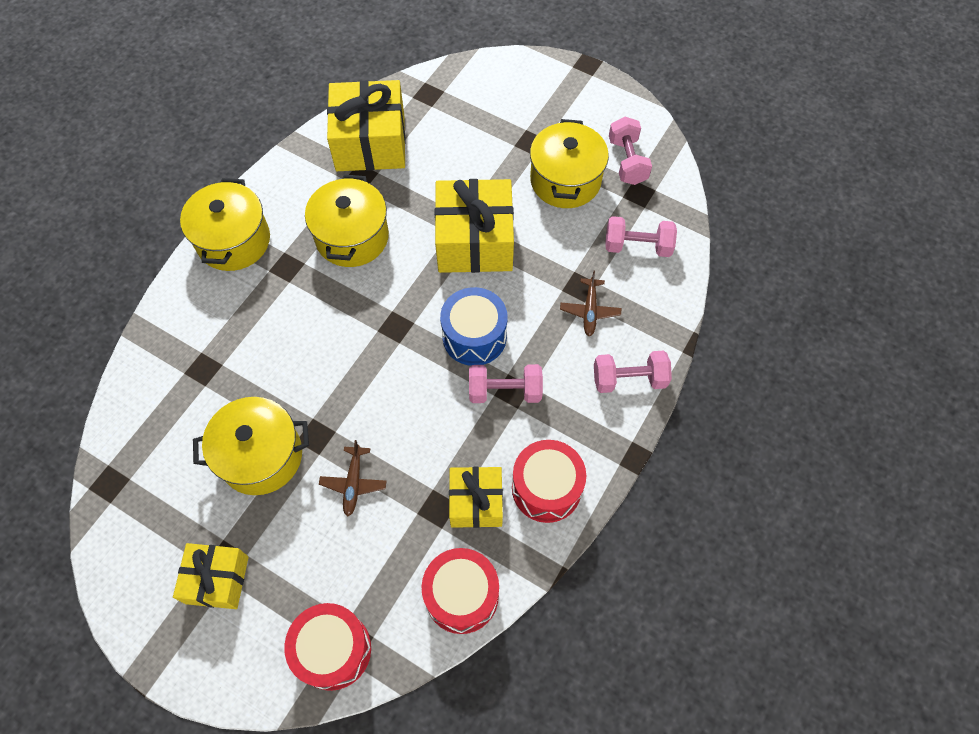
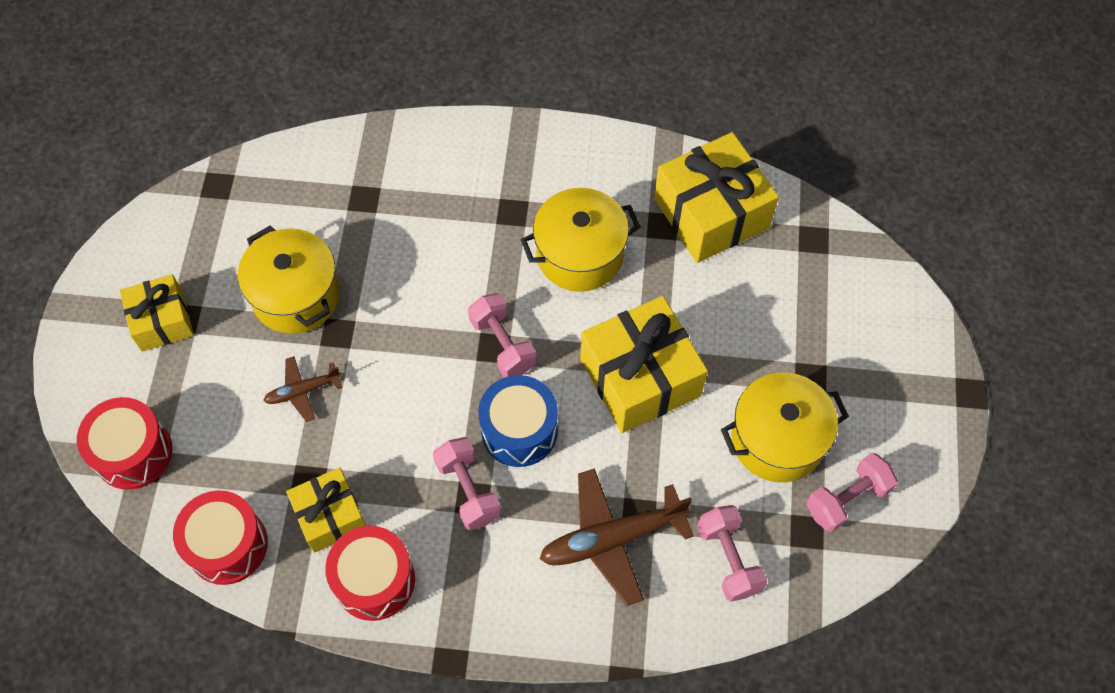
camera: 65 degrees right, 0 degrees up
yellow pot [180,178,270,271] -> none
brown plane [560,271,621,336] -> brown plane [540,468,694,606], size x1.86
pink dumbbell [594,350,672,393] -> pink dumbbell moved to [468,293,537,378]

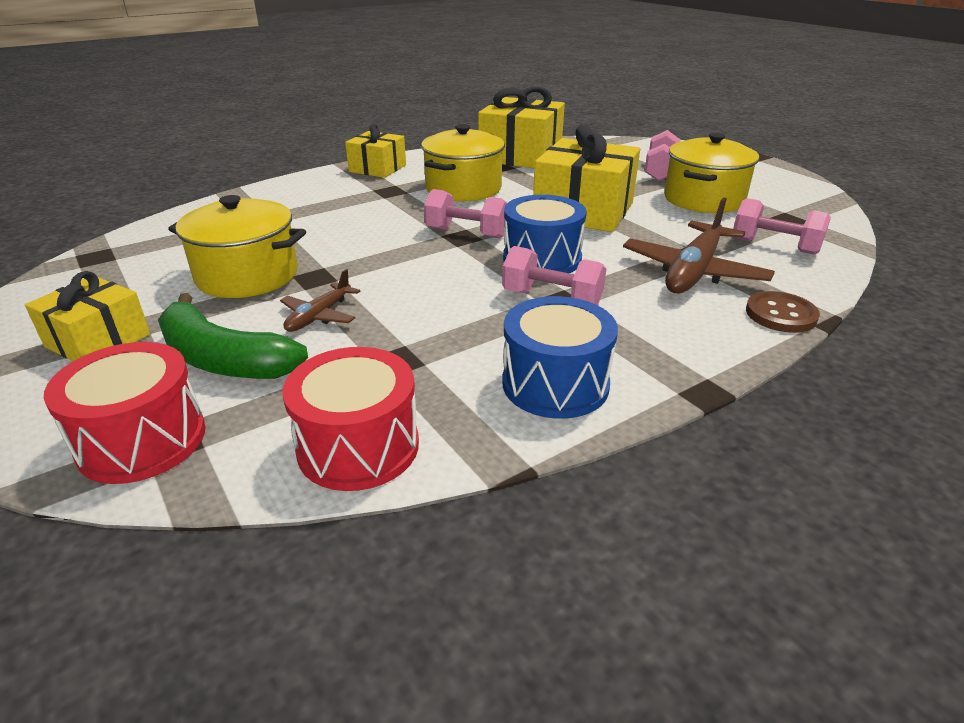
camera: 40 degrees left, 30 degrees down
yellow gift [286,467,366,553] -> yellow gift moved to [345,124,406,178]
red drum [325,526,415,621] -> blue drum [502,296,618,419]
pink dumbbell [806,453,898,532] -> pink dumbbell moved to [645,130,681,181]
none -> green banana [158,293,308,379]
none -> brown button [746,291,820,333]

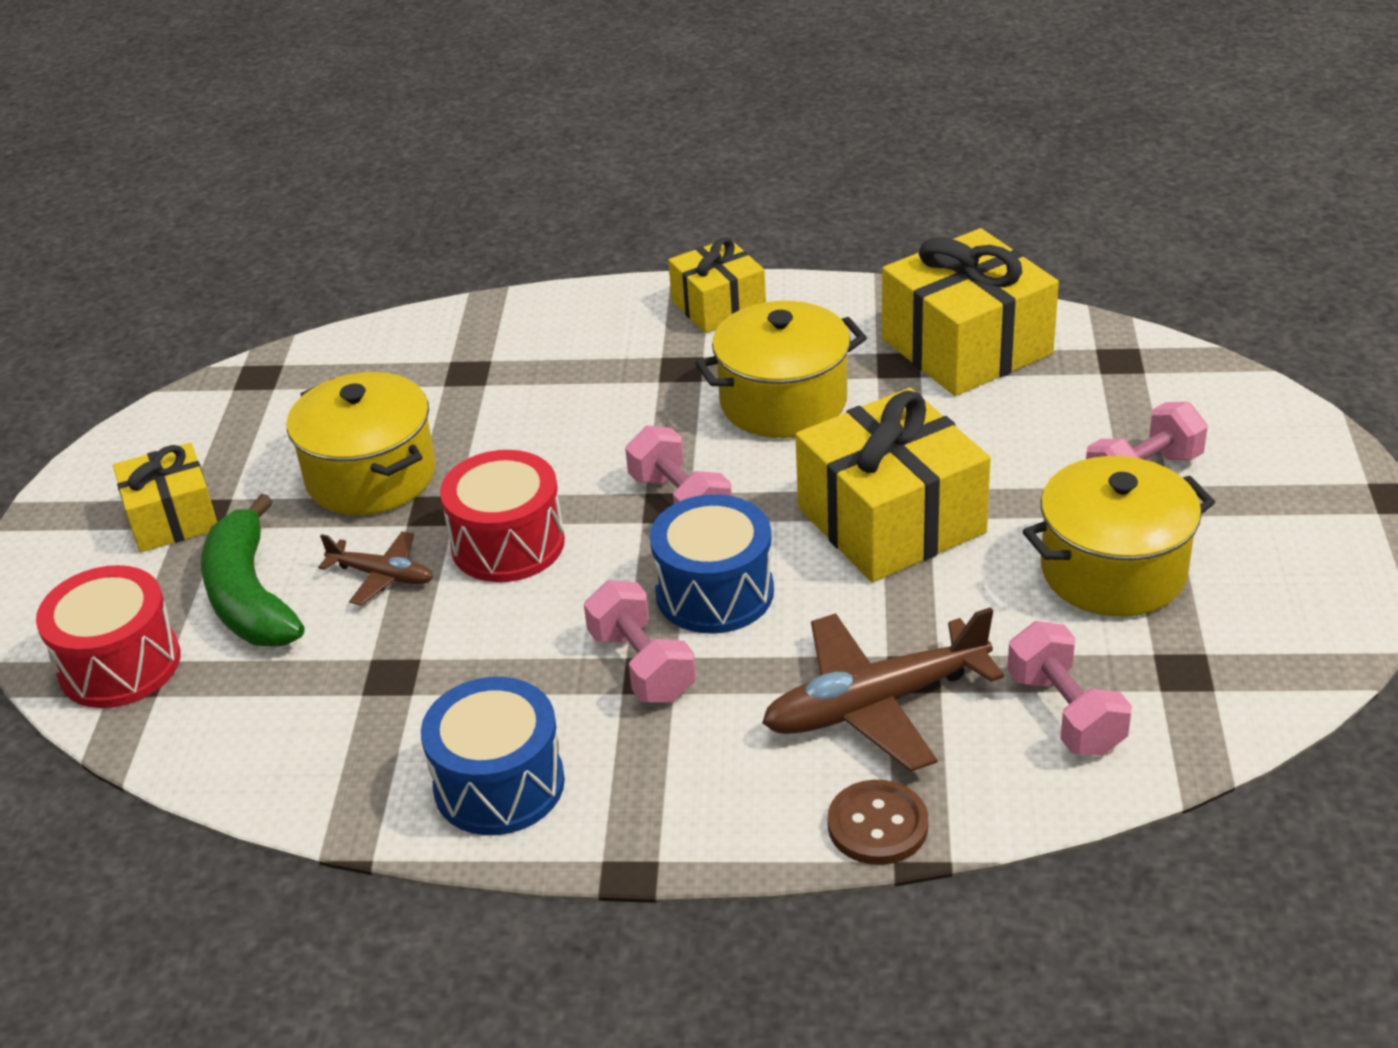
camera: 40 degrees right, 5 degrees up
brown plane [280,269,360,332] -> brown plane turned 135 degrees counterclockwise [318,531,433,605]
red drum [283,347,419,491] -> red drum moved to [440,450,565,582]

